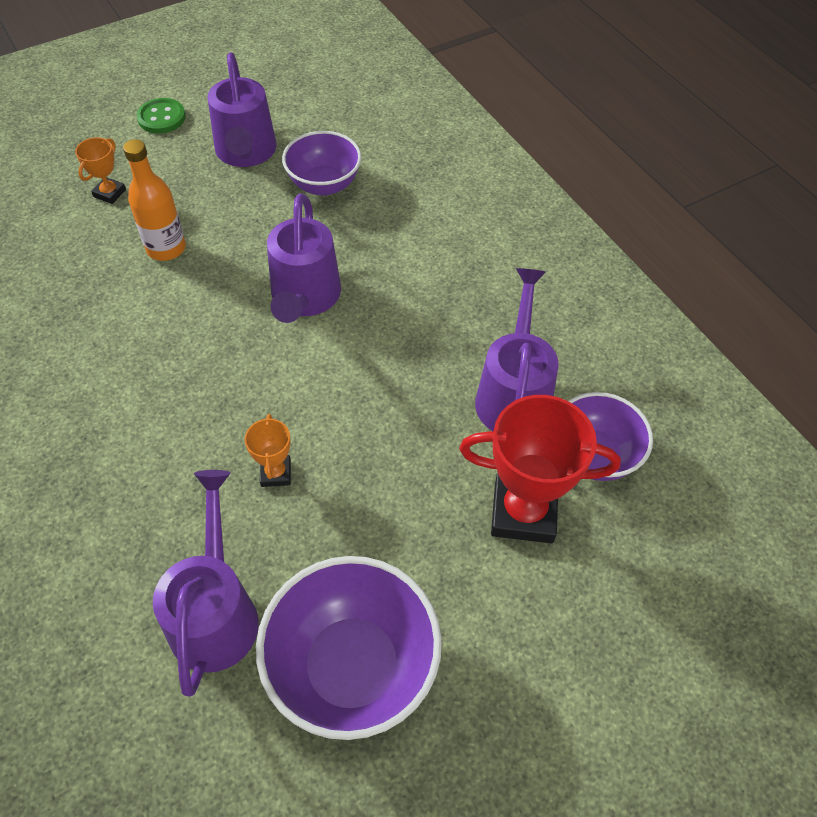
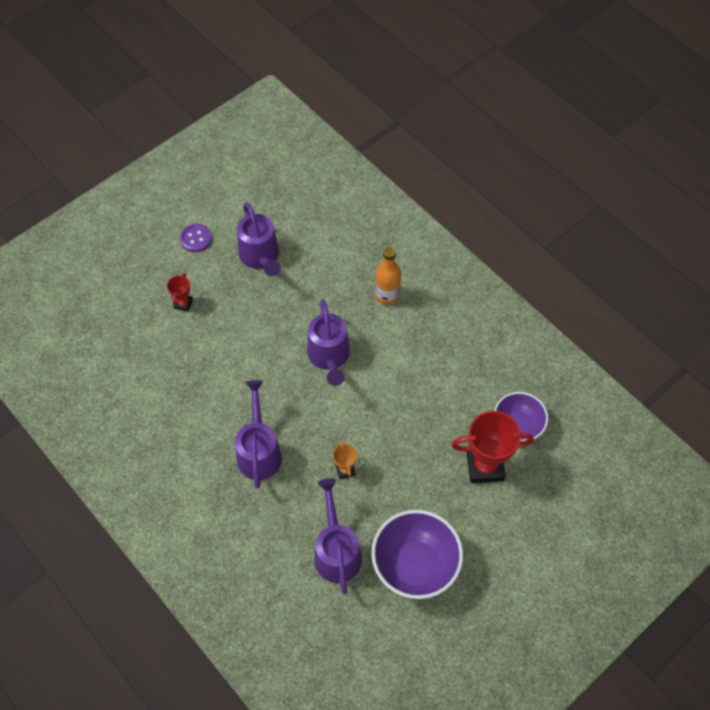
camera: 10 degrees left, 5 degrees up
orange trophy [75,137,126,204] -> red trophy [167,273,193,312]
orange bottle [123,139,186,261] -> orange bottle moved to [375,247,401,305]
green button [136,98,186,134] -> purple button [180,224,212,252]
purple bowl [282,131,361,196] -> none
purple watering can [475,268,559,431] -> purple watering can moved to [235,380,282,488]

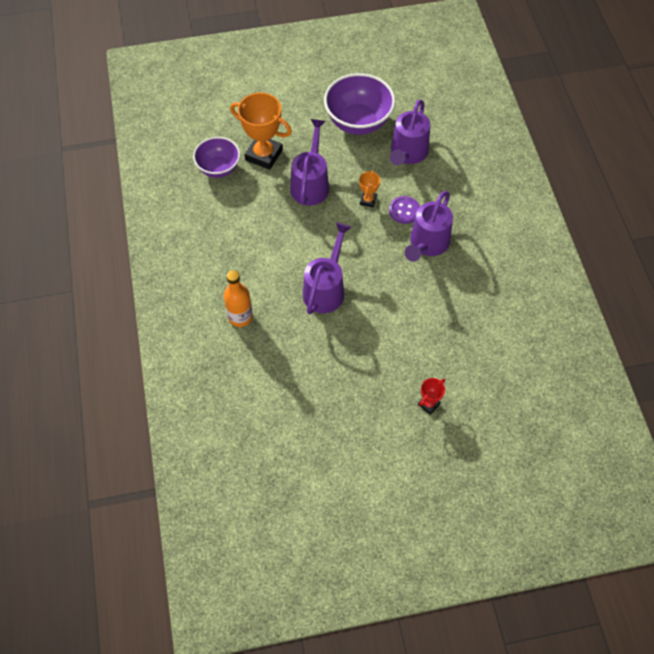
camera: 150 degrees left, 0 degrees up
purple button [180,224,212,252] -> purple button moved to [389,196,420,224]
purple watering can [237,202,280,276] -> purple watering can moved to [290,119,329,206]
red trophy [451,411,534,483] -> orange trophy [230,92,292,170]

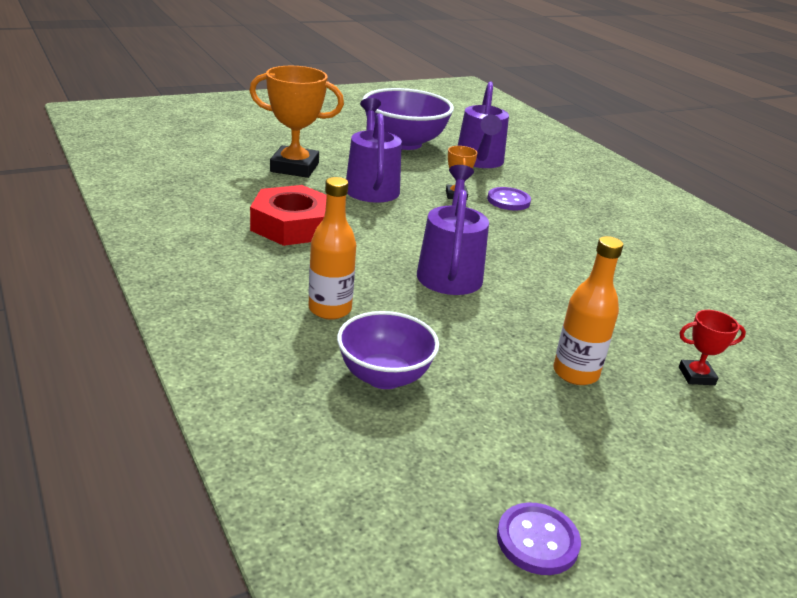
camera: 20 degrees left, 30 degrees down
purple bowl [193,137,240,178] -> purple bowl moved to [337,311,439,389]
purple watering can [405,191,453,261] -> none
red trophy [418,378,445,415] -> red trophy turned 60 degrees clockwise [679,310,746,385]
none -> red nut [250,185,327,246]
none -> purple button [497,503,581,575]
none -> orange bottle [553,236,623,385]

